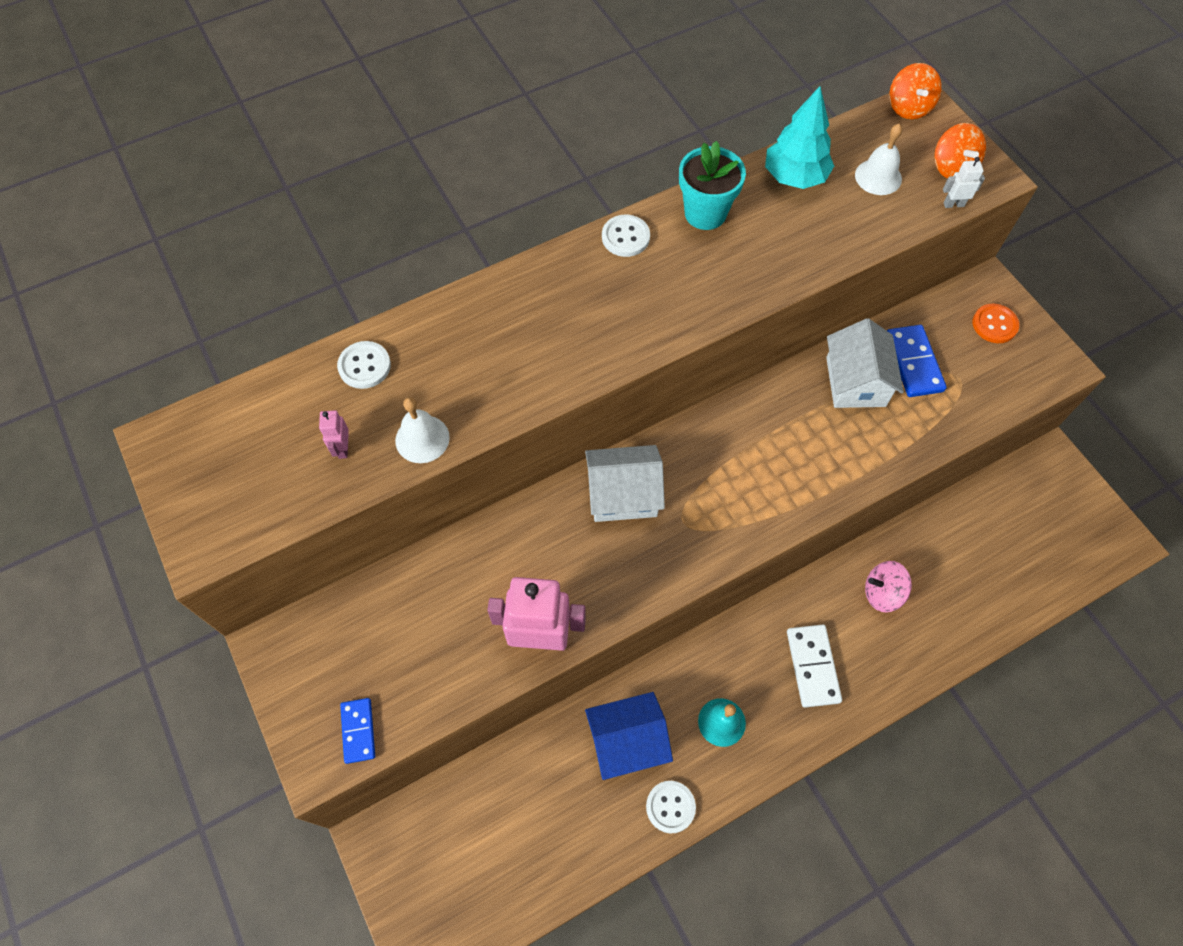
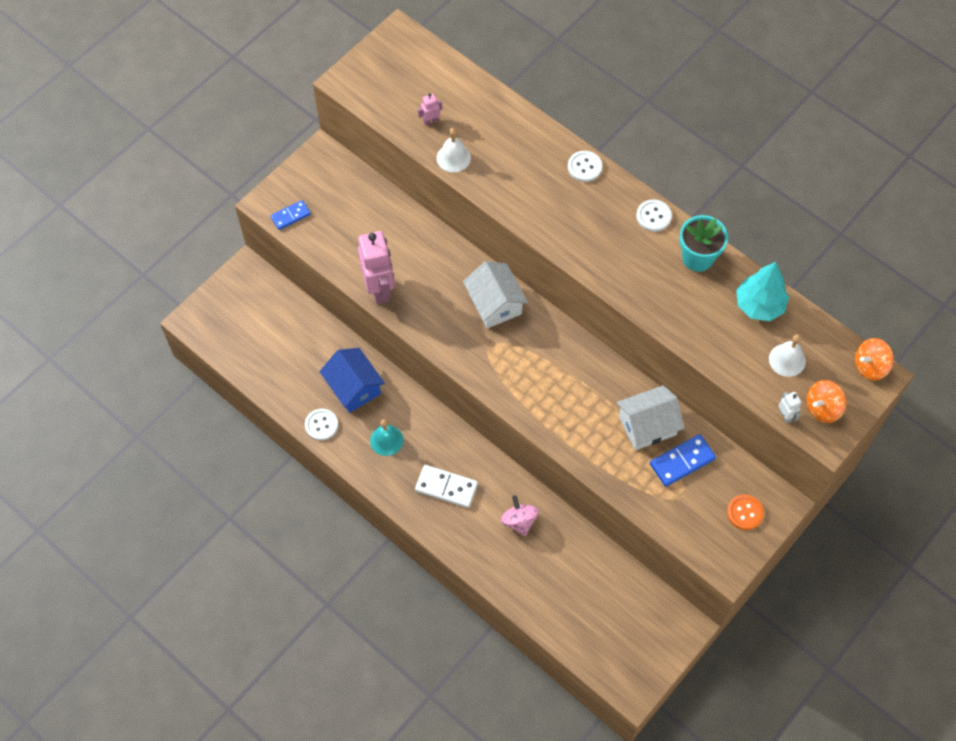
camera: 70 degrees right, 0 degrees up
white button [337,341,391,389] -> white button moved to [568,151,602,182]
white domino [787,624,842,708] -> white domino turned 45 degrees clockwise [415,465,478,508]

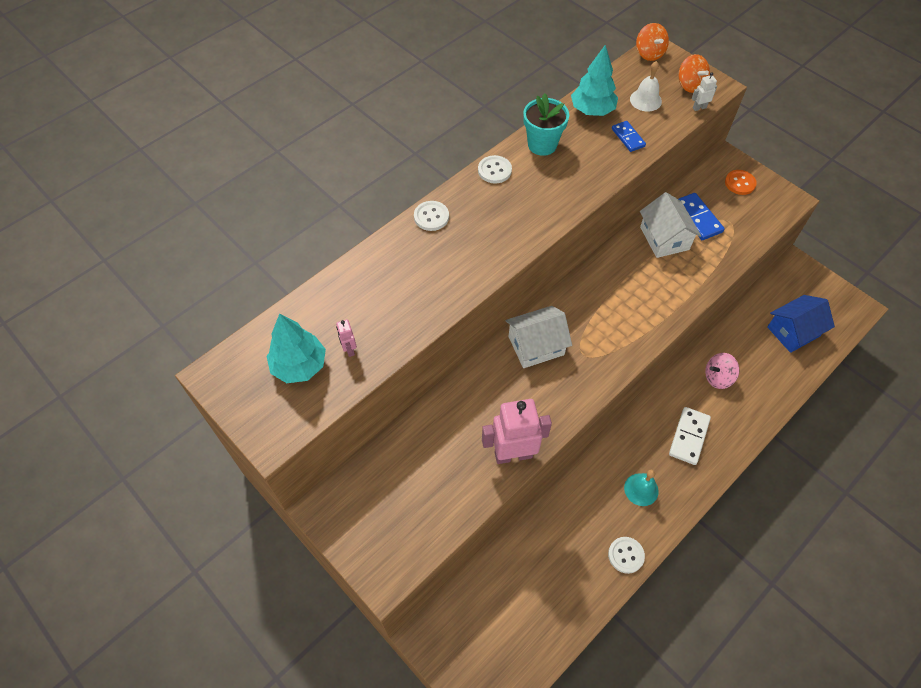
camera: 85 degrees left, 5 degrees down
blue domino [271,200,311,230] -> blue domino moved to [612,121,646,152]
blue house [319,348,385,413] -> blue house moved to [767,295,835,353]
white bell [437,128,471,172] -> none
none -> turquoise tree [266,313,326,383]

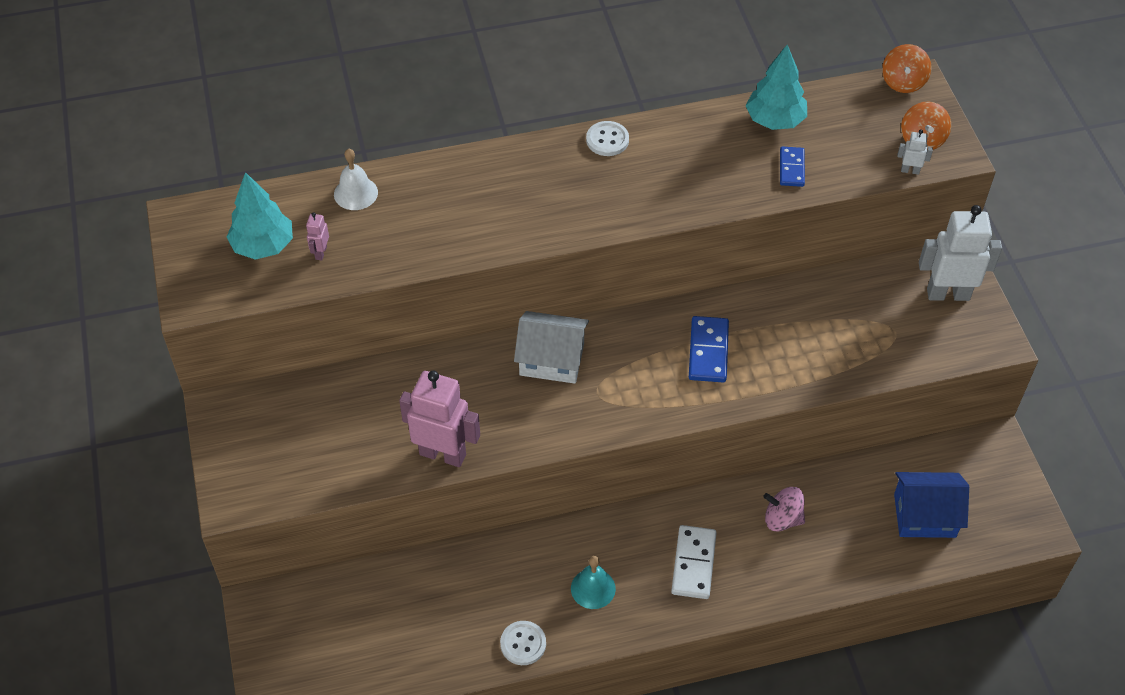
camera: 30 degrees right, 5 degrees down
white button [414,201,449,231] -> none
turquoise flower pot [523,93,569,156] -> none
white bell [630,61,662,112] -> white bell moved to [334,149,378,210]
white house [640,192,701,258] -> none
white domino [669,407,711,465] -> white domino turned 45 degrees counterclockwise [671,525,717,599]
blue domino [679,193,725,240] -> blue domino moved to [689,316,729,383]
orange button [725,170,757,195] -> white robot [919,205,1002,301]

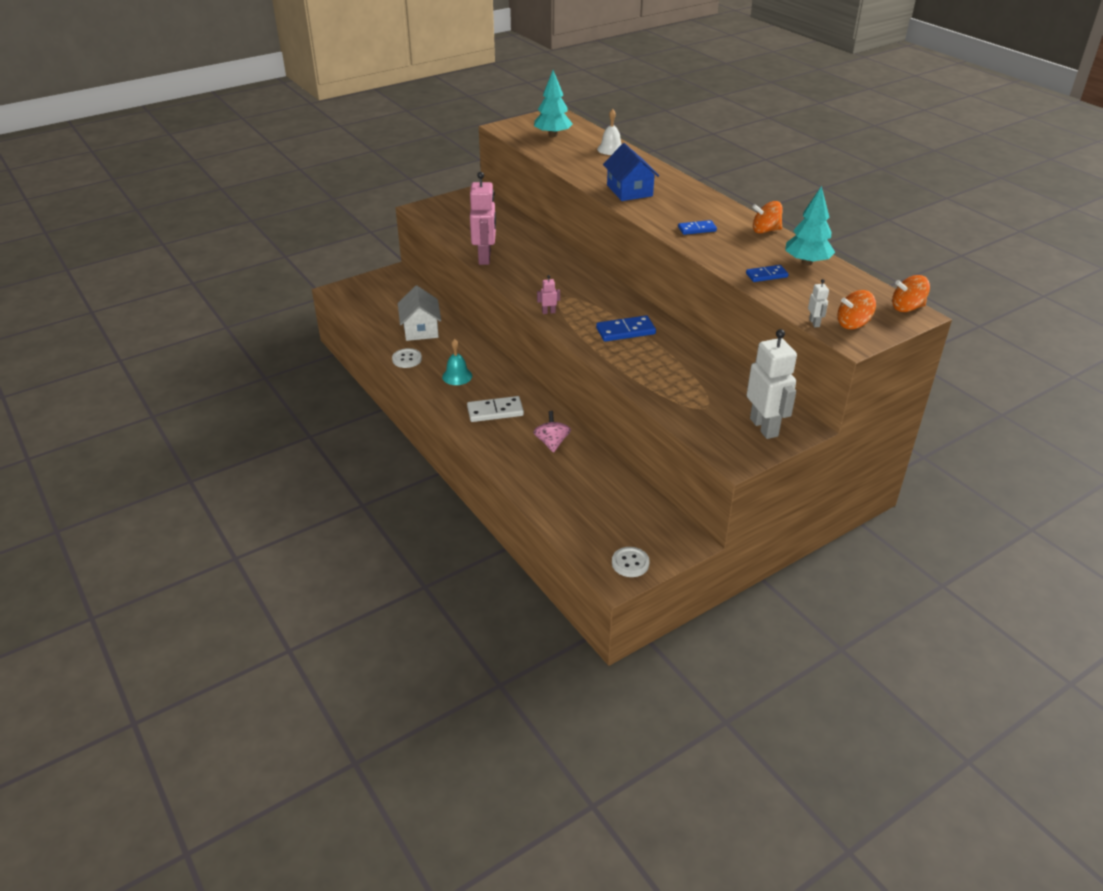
camera: 70 degrees right, 15 degrees down
pink robot [306,212,329,261] -> pink robot moved to [537,275,560,314]
white house [514,311,589,384] -> white house moved to [398,285,441,341]
white button [586,121,629,156] -> white button moved to [612,547,650,577]
blue house [894,472,969,538] -> blue house moved to [603,143,659,201]
none -> blue domino [678,220,717,235]
none -> orange spinning top [752,201,783,233]

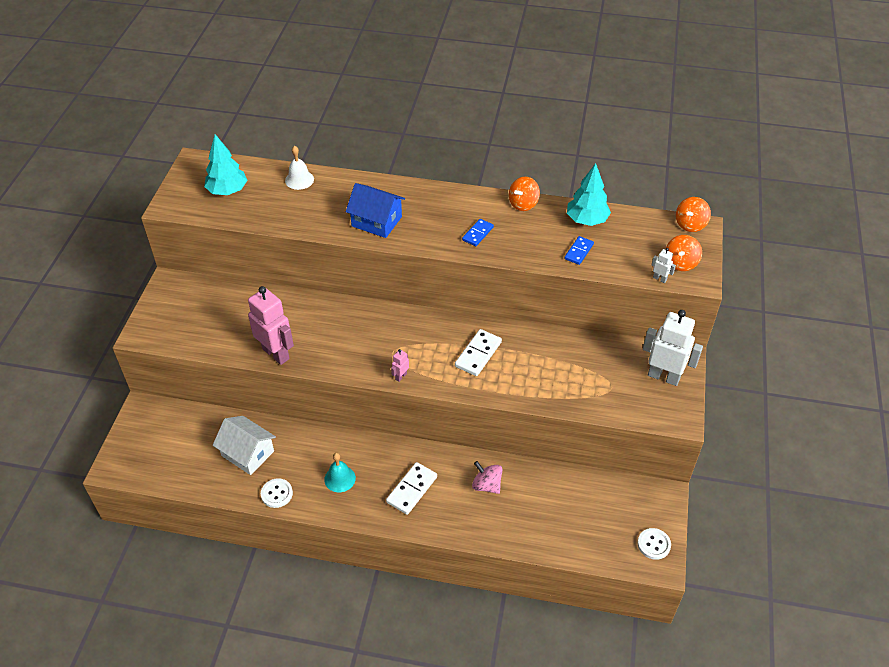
camera: 45 degrees left, 10 degrees up
blue domino [596,315,656,342] -> white domino [455,329,502,376]

